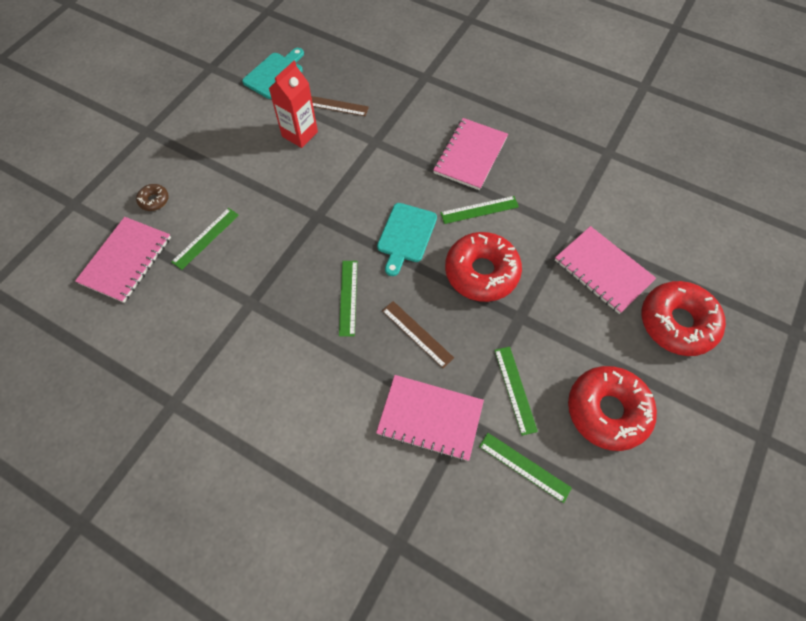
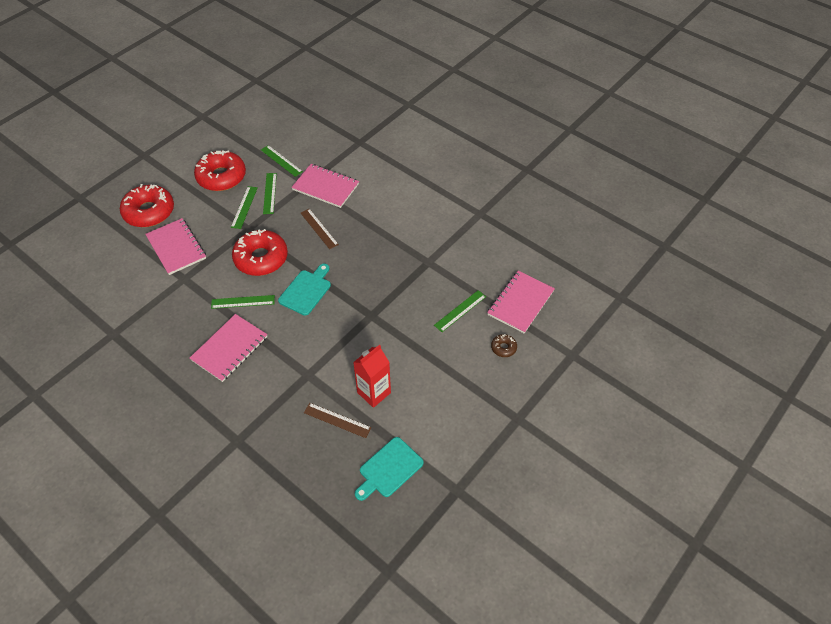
camera: 170 degrees left, 10 degrees down
green ruler [339,261,357,337] -> green ruler moved to [231,186,258,229]

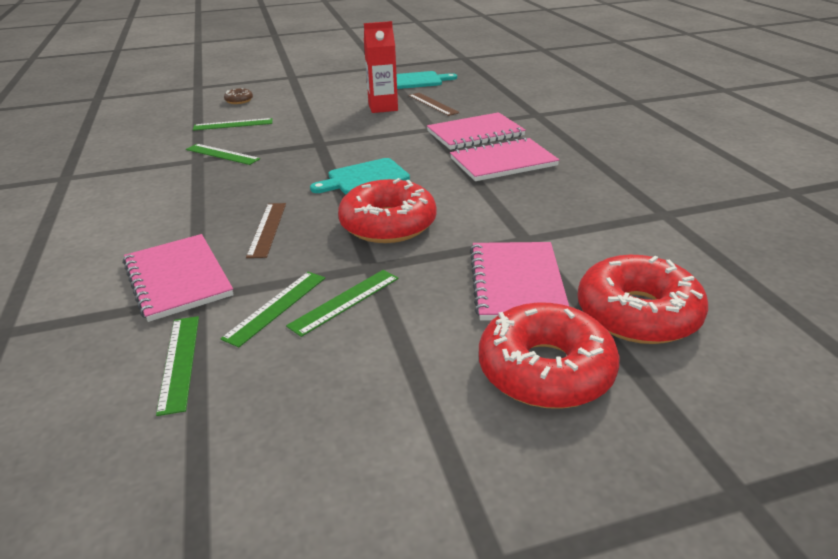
camera: 145 degrees left, 20 degrees down
red donut [194,150,246,191] -> red donut moved to [577,255,708,344]
green ruler [211,295,275,309] -> green ruler moved to [186,144,260,165]
pink notebook [487,271,555,333] -> pink notebook moved to [427,112,526,150]

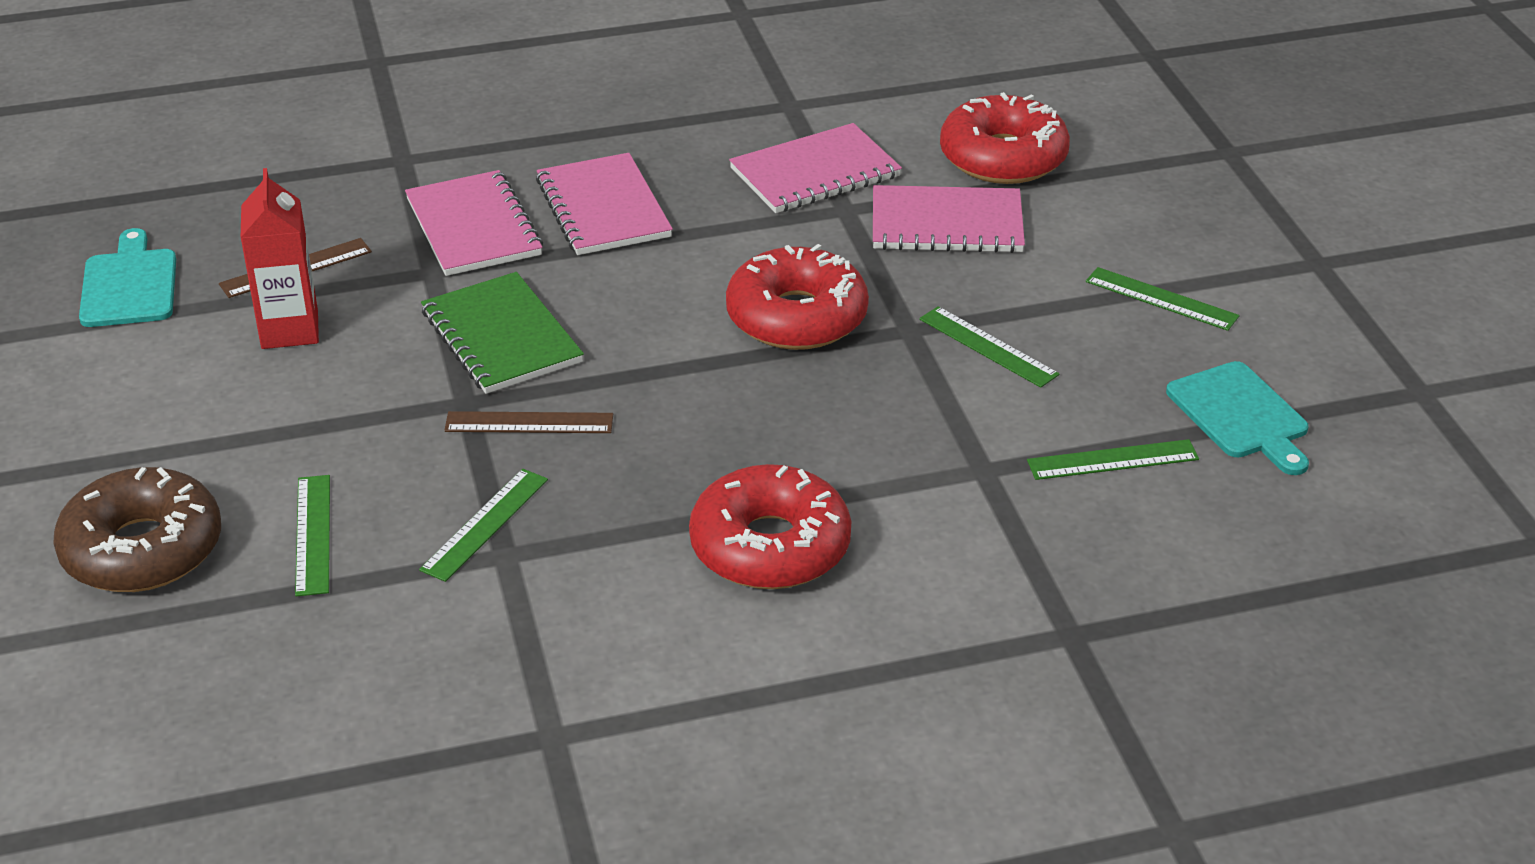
camera: 90 degrees left, 5 degrees up
pink notebook [123,234,234,322] -> pink notebook moved to [729,123,902,213]
green ruler [220,272,325,348] -> green ruler moved to [1086,267,1240,331]
brown donut [224,88,253,104] -> brown donut [53,467,221,592], size x2.28
brown ruler [246,203,286,258] -> brown ruler moved to [444,411,613,433]
turquoise cutting board [310,158,410,194] -> turquoise cutting board moved to [1166,361,1309,475]
red donut [479,303,620,409] -> red donut moved to [689,464,851,589]
none -> green notebook [421,272,584,394]

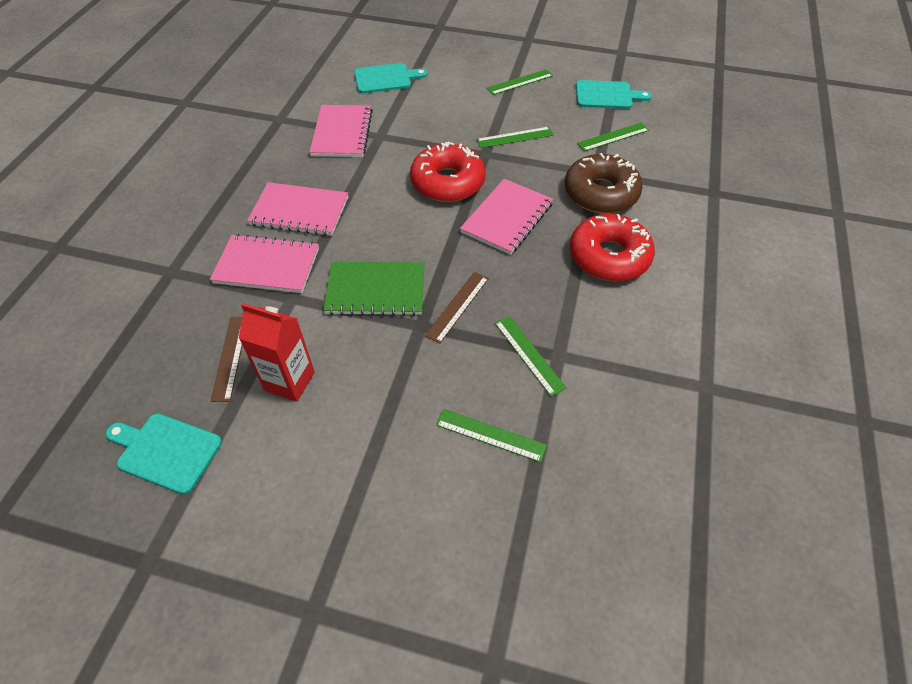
camera: 60 degrees left, 15 degrees up
brown donut [53,467,221,592] -> brown donut moved to [565,153,643,214]
pink notebook [873,185,1025,253] -> pink notebook moved to [460,179,553,255]
red donut [940,92,1070,184] -> turquoise cutting board [354,63,428,94]
green ruler [1027,439,1199,480] -> green ruler turned 45 degrees clockwise [577,123,649,152]

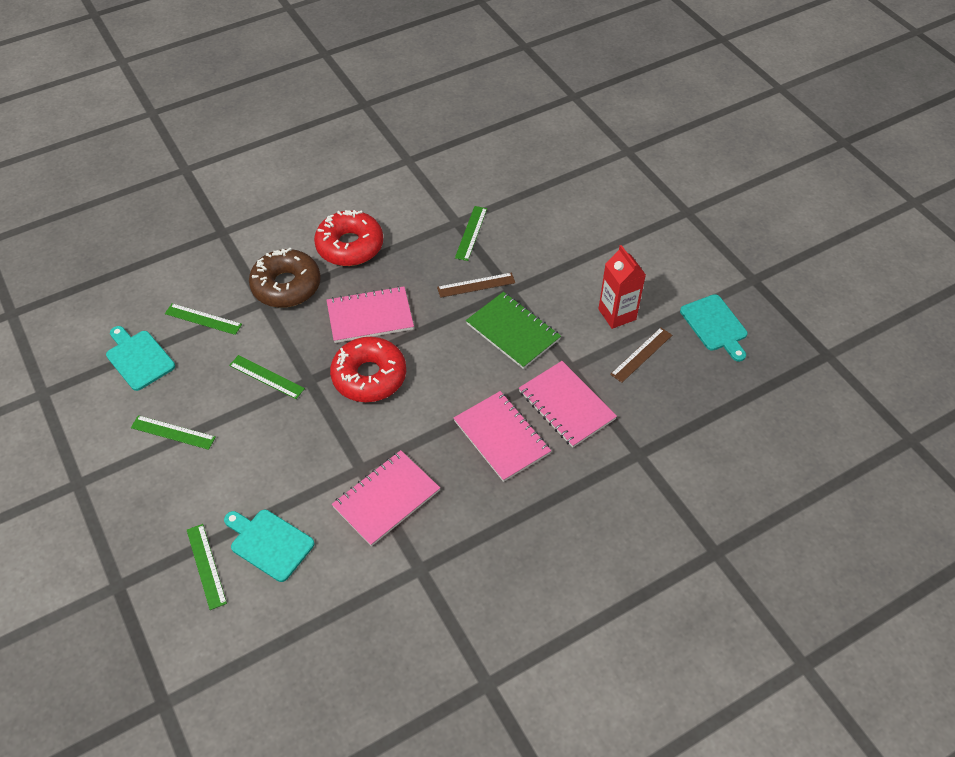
camera: 135 degrees left, 0 degrees up
green ruler [436,409,547,463] -> green ruler moved to [187,524,227,610]

